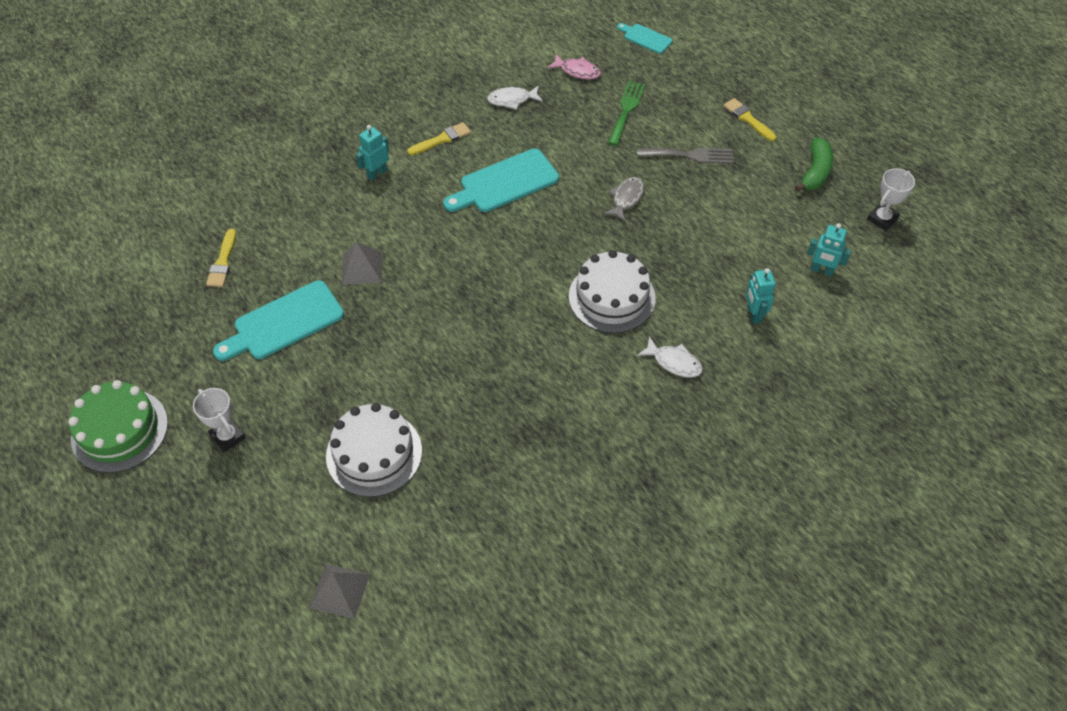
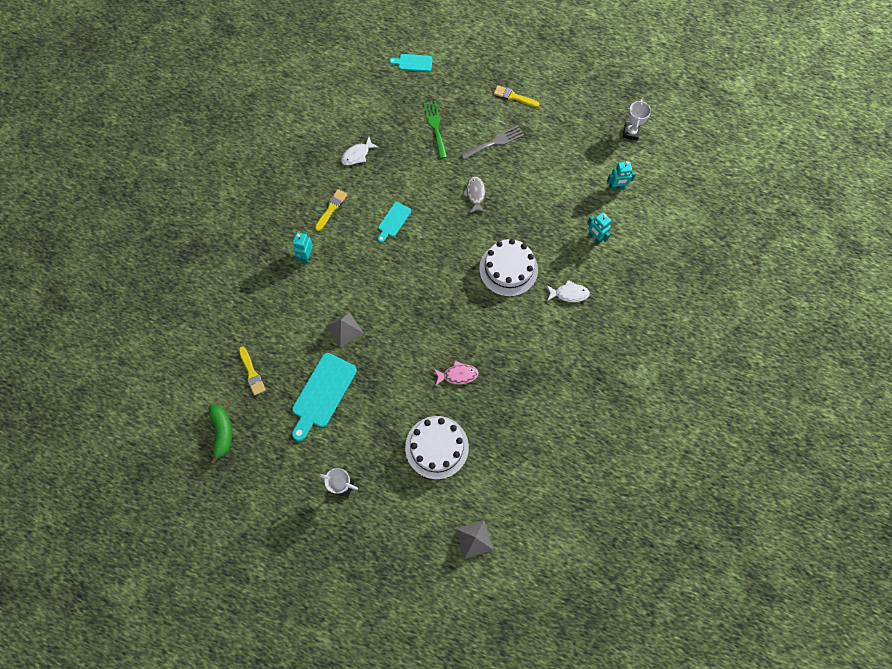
camera: 30 degrees left, 15 degrees up
green cake [68,380,168,473] -> none
turquoise cutting board [443,149,559,212] -> turquoise cutting board [378,202,411,242], size x0.55
pink fish [547,55,601,79] -> pink fish moved to [434,361,479,385]
green banana [795,138,833,192] -> green banana moved to [209,404,232,464]

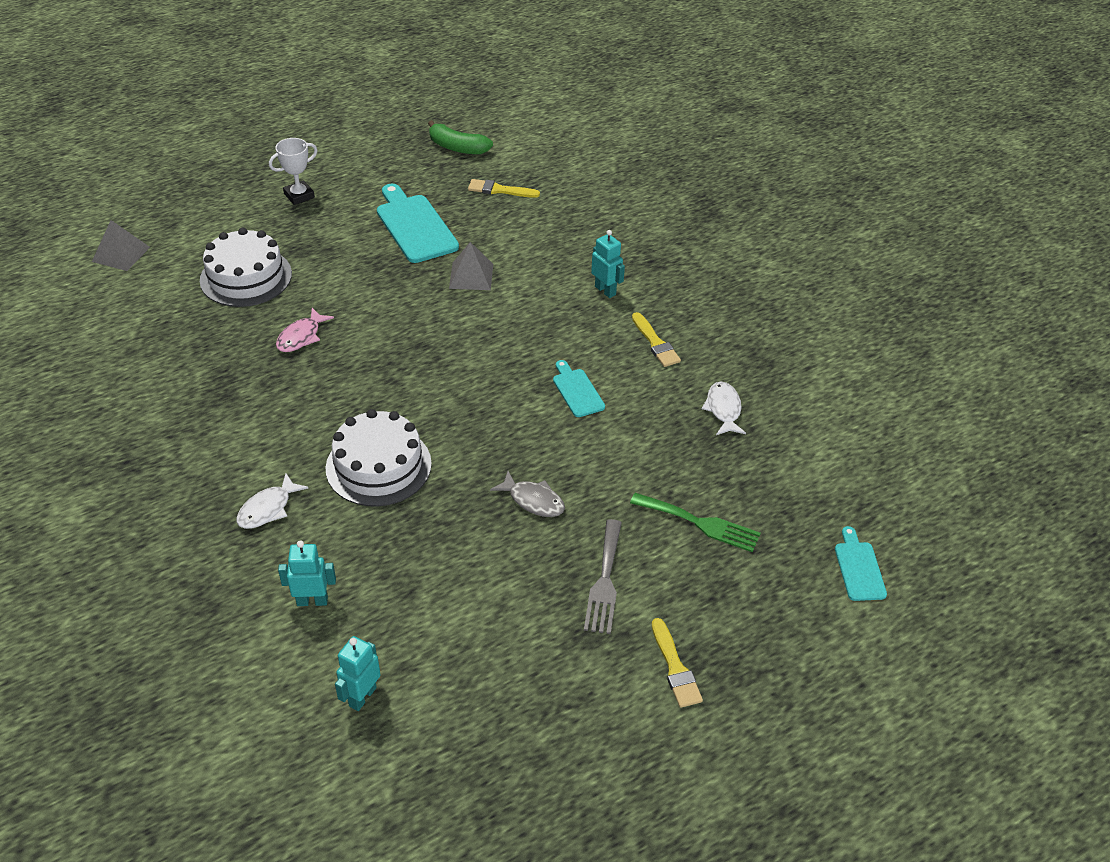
camera: 125 degrees right, 25 degrees down
turquoise cutting board [389,54,433,72] -> turquoise cutting board turned 45 degrees counterclockwise [835,526,887,601]
yellow brush [494,85,539,107] -> yellow brush turned 105 degrees clockwise [652,618,703,708]
white trophy [623,99,651,140] -> none

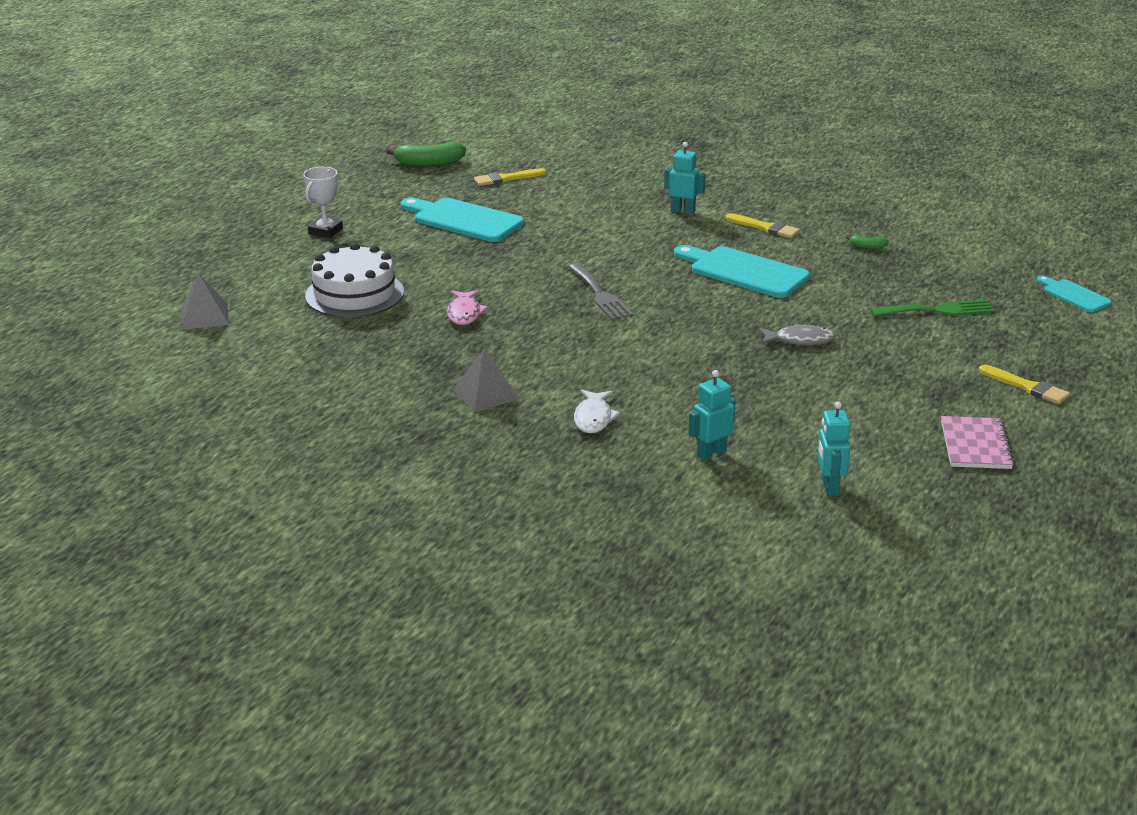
camera: 30 degrees left, 15 degrees down
white cake [325,409,432,507] -> none
grey pyramid [449,242,493,290] -> grey pyramid moved to [452,349,520,412]
turquoise cutting board [553,360,605,417] -> turquoise cutting board [674,245,810,298], size x1.83
grey fork [584,519,622,634] -> grey fork moved to [569,263,633,320]
white fish [702,381,746,435] -> green banana [846,235,889,249]
none -> pink notebook [941,416,1015,469]

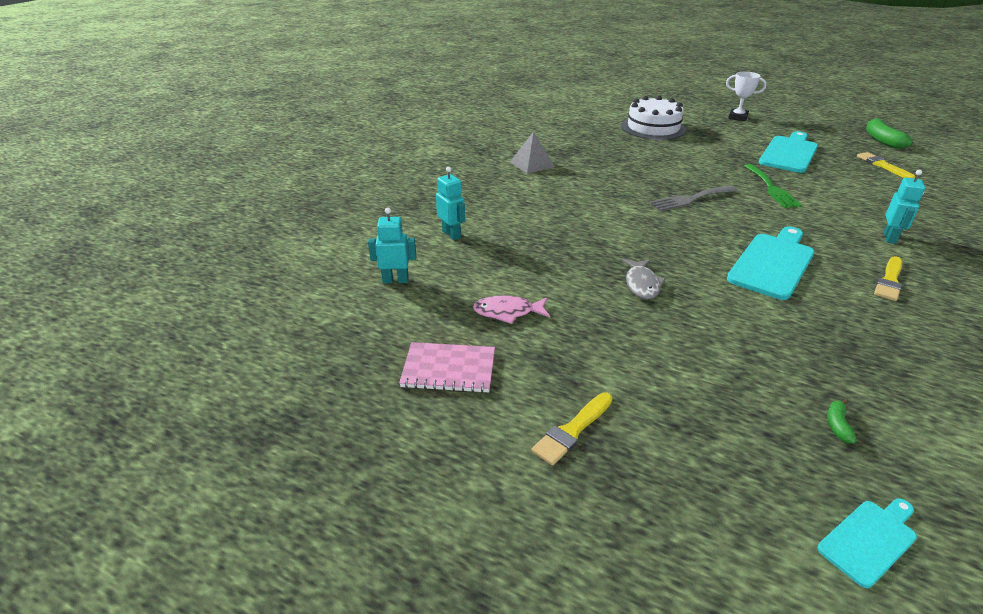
camera: 90 degrees right, 5 degrees up
grey pyramid [181,273,229,330] -> none
pink fish [447,290,488,325] -> pink fish moved to [473,295,550,324]
white fish [574,389,620,433] -> none
green banana [846,235,889,249] -> green banana moved to [827,399,857,444]
green fork [870,300,995,317] -> green fork moved to [744,164,802,208]

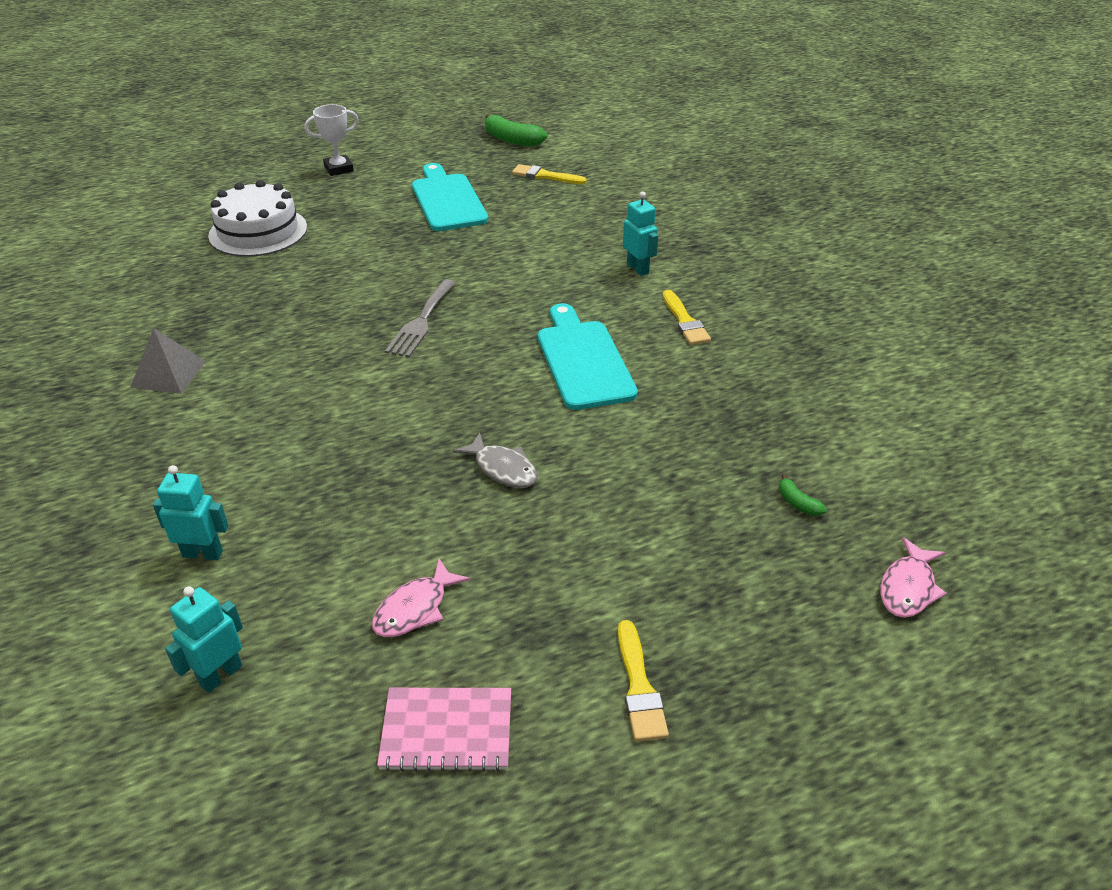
camera: 50 degrees left, 5 degrees up
pink notebook [399,342,495,393] -> pink notebook turned 45 degrees clockwise [377,688,511,772]
green fork [744,164,802,208] -> none
turquoise cutting board [817,499,917,588] -> pink fish [880,537,947,618]

